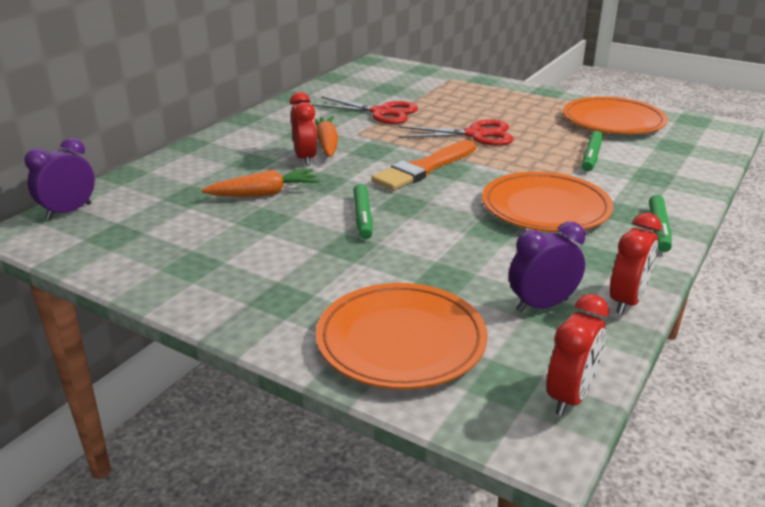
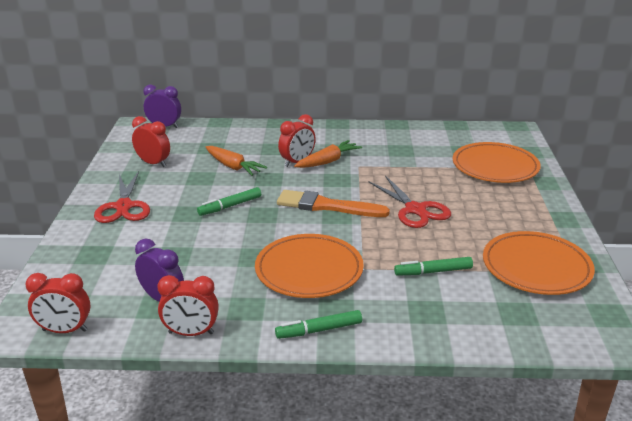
camera: 60 degrees right, 0 degrees up
red scissors [312,96,418,124] -> red scissors moved to [94,171,150,223]
orange plate [316,283,488,389] -> orange plate moved to [453,142,541,183]
none -> red clock [132,116,170,167]

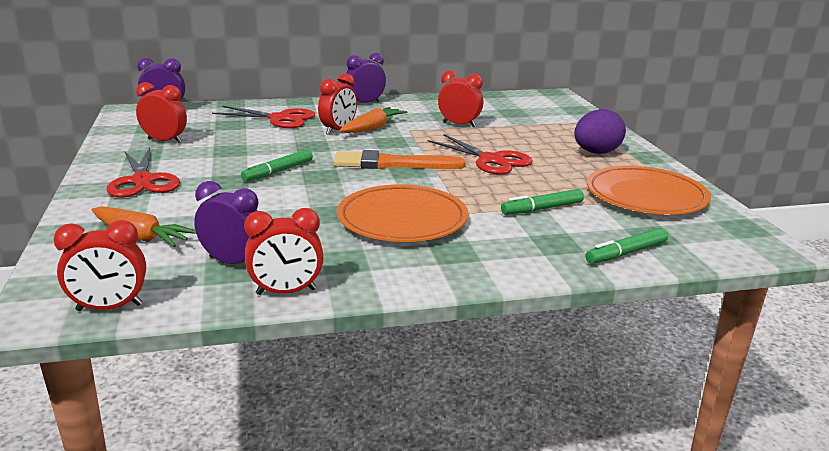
camera: 15 degrees left, 5 degrees down
orange carrot [206,146,267,176] -> orange carrot moved to [92,206,196,247]
green marker [275,310,362,339] -> green marker moved to [586,228,668,264]
orange plate [453,142,541,183] -> none
none -> red scissors [212,106,315,128]
none -> purple clock [347,53,386,103]
none -> red clock [438,70,483,128]
none -> purple egg [574,109,626,154]

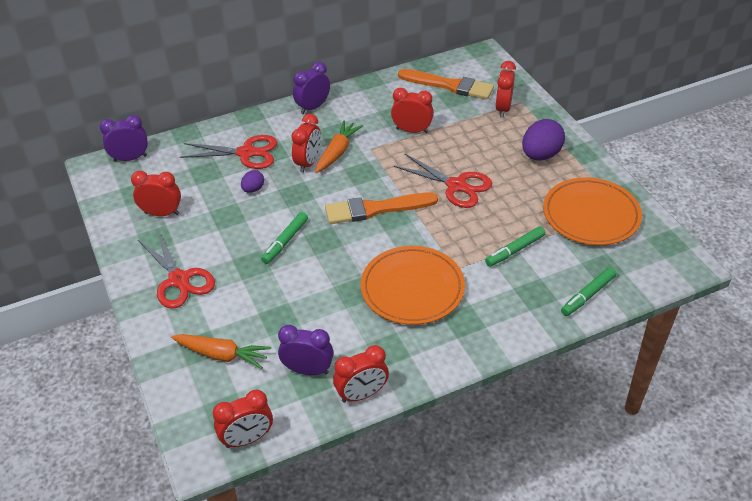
camera: 10 degrees left, 20 degrees up
none -> purple egg [241,170,264,193]
none -> orange brush [398,69,494,100]
none -> red clock [495,61,516,117]

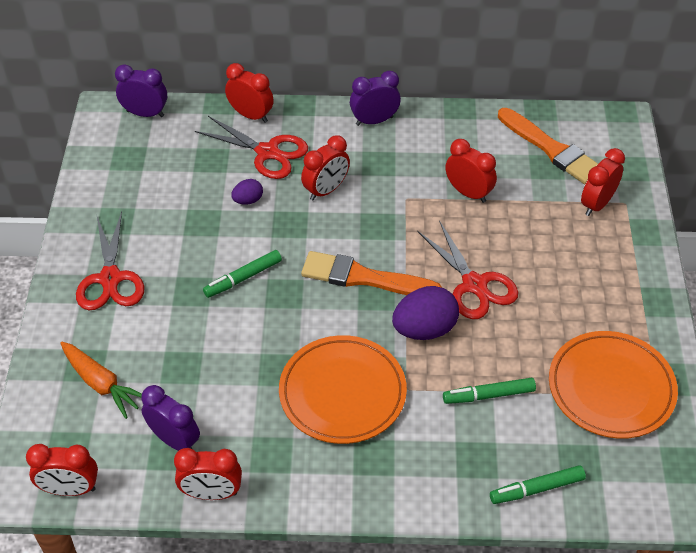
camera: 25 degrees right, 5 degrees up
red clock [131,171,181,216] -> red clock moved to [225,63,274,123]
orange carrot [315,120,363,173] -> none
purple egg [522,119,565,160] -> purple egg moved to [392,286,459,340]

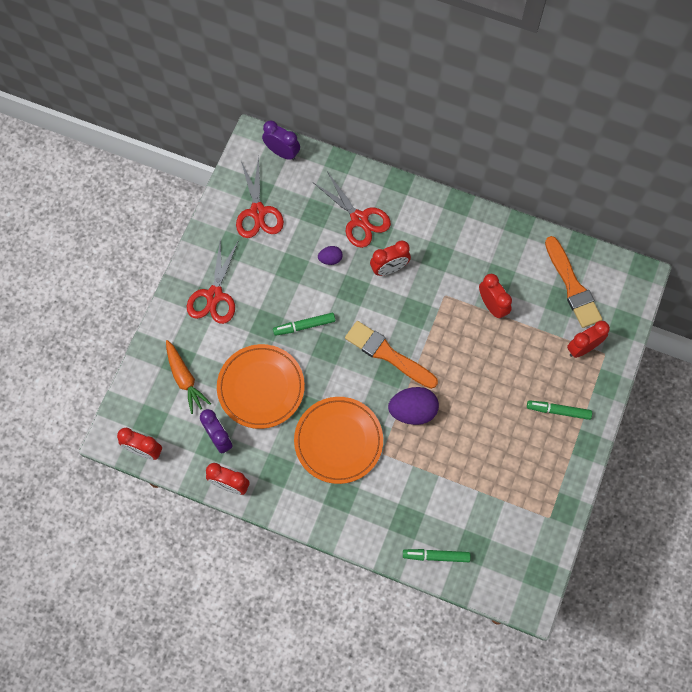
camera: 20 degrees right, 20 degrees up
red clock [225,63,274,123] -> none
purple clock [350,71,401,126] -> none
red scissors [418,220,518,319] -> red scissors moved to [236,156,284,238]
green marker [443,378,536,404] -> green marker moved to [527,400,592,420]
orange plate [549,331,678,439] -> orange plate moved to [217,344,305,429]

